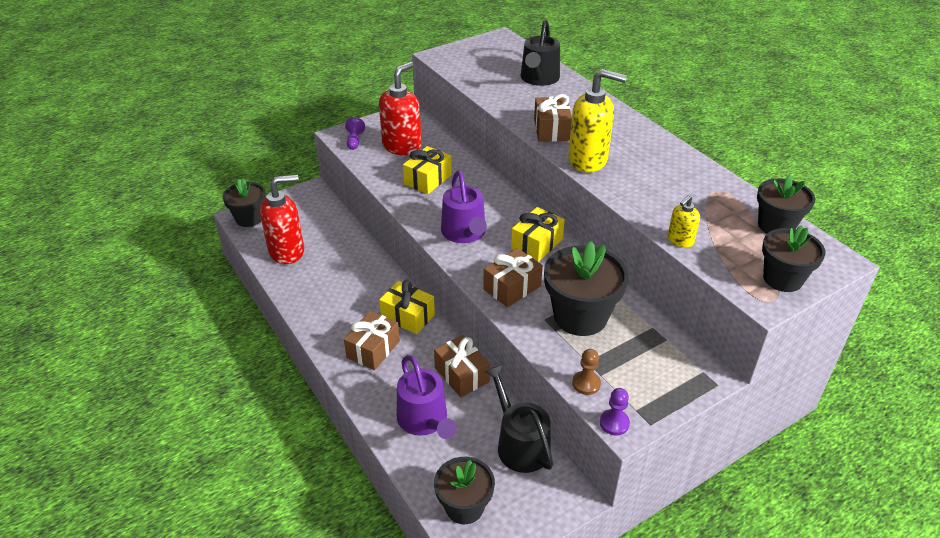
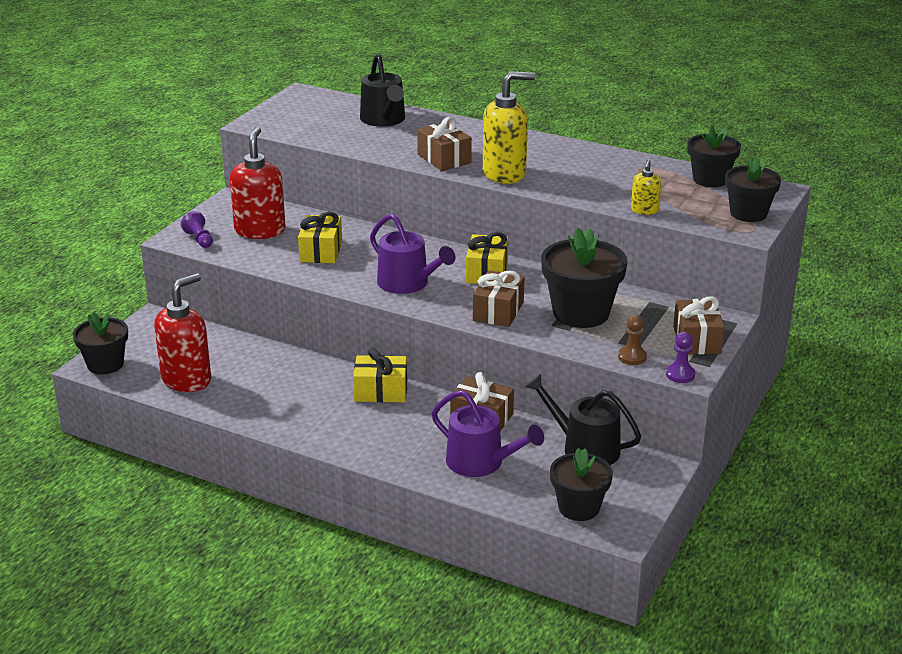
camera: 30 degrees left, 10 degrees down
brown gift [344,311,400,370] -> brown gift moved to [673,296,724,354]

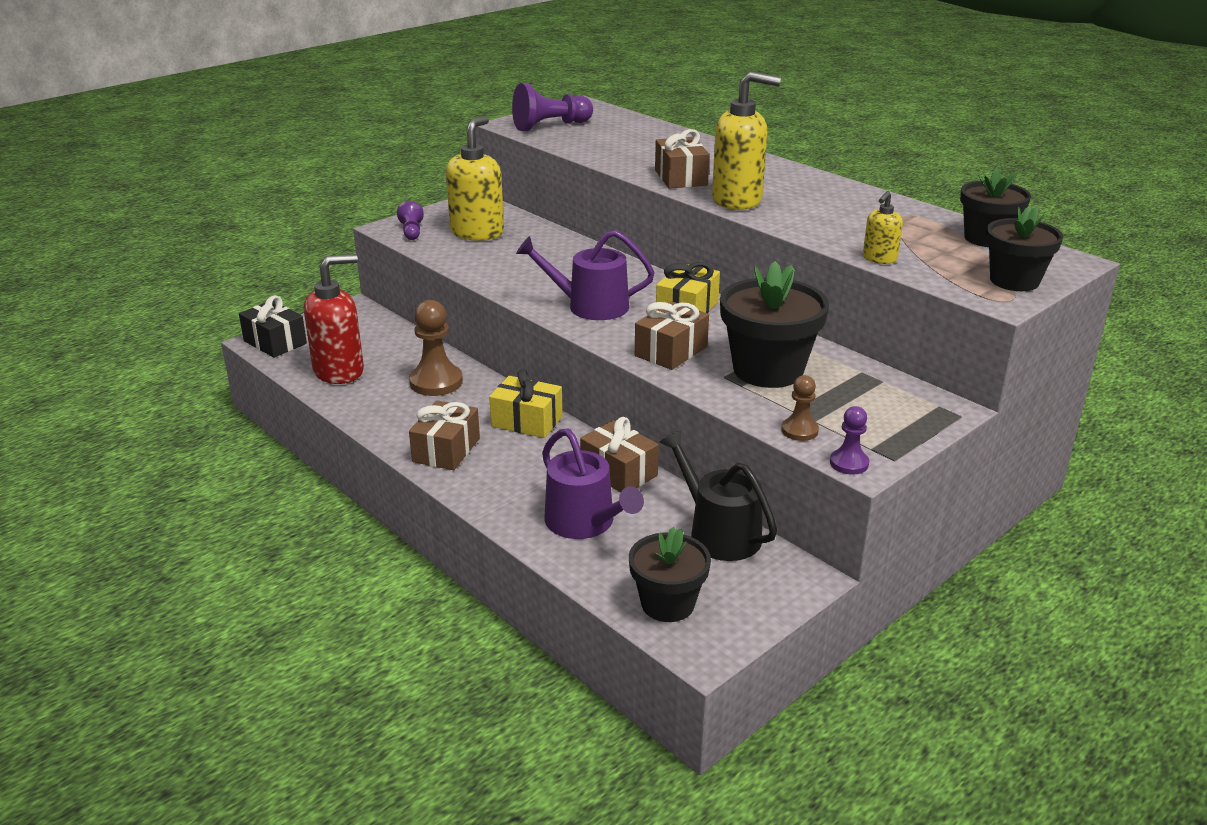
camera: 20 degrees right, 0 degrees up
black flower pot [73,312,128,375] -> black gift [239,295,307,358]
red soap dispenser [230,127,285,239] -> yellow soap dispenser [446,116,504,241]
yellow gift [298,212,342,263] -> none
black watering can [360,53,405,127] -> none
purple watering can [370,213,456,294] -> purple watering can turned 120 degrees clockwise [516,230,655,320]
brown gift [673,296,724,354] -> brown gift moved to [409,400,480,470]
none -> brown pawn [409,300,463,396]
none -> purple pawn [512,83,593,131]

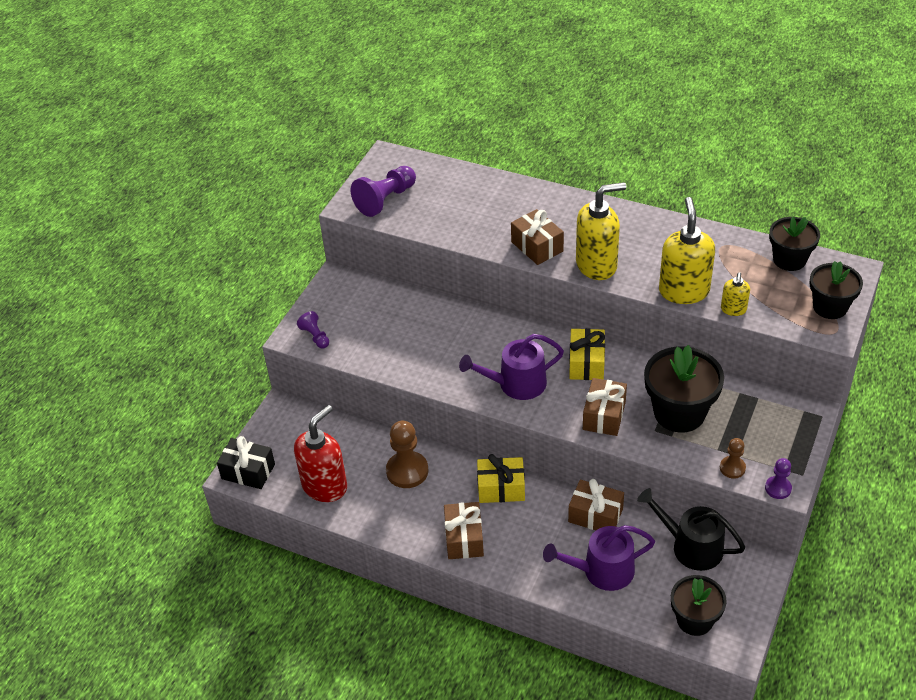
camera: 20 degrees left, 15 degrees up
yellow soap dispenser [446,116,504,241] -> yellow soap dispenser moved to [659,197,715,304]
purple watering can [542,428,644,539] -> purple watering can turned 135 degrees clockwise [543,525,655,591]

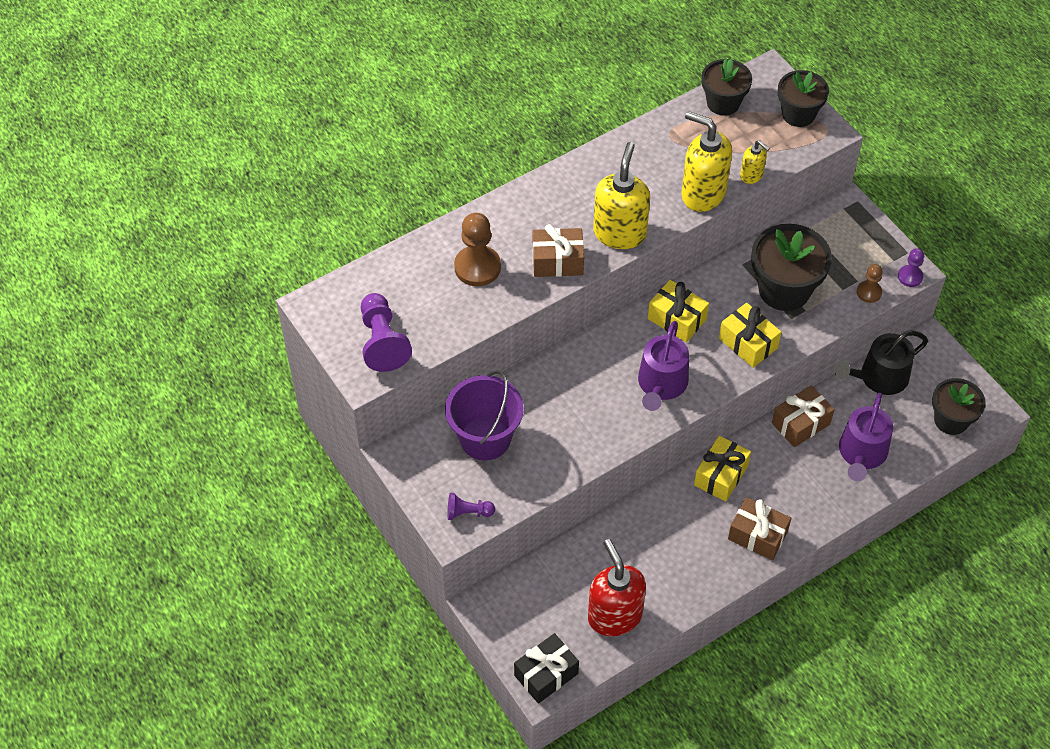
camera: 60 degrees left, 10 degrees up
brown pawn [386,421,428,488] -> brown pawn moved to [454,213,501,286]
brown gift [583,378,627,436] -> yellow gift [719,303,781,368]
none -> purple bucket [445,370,524,460]

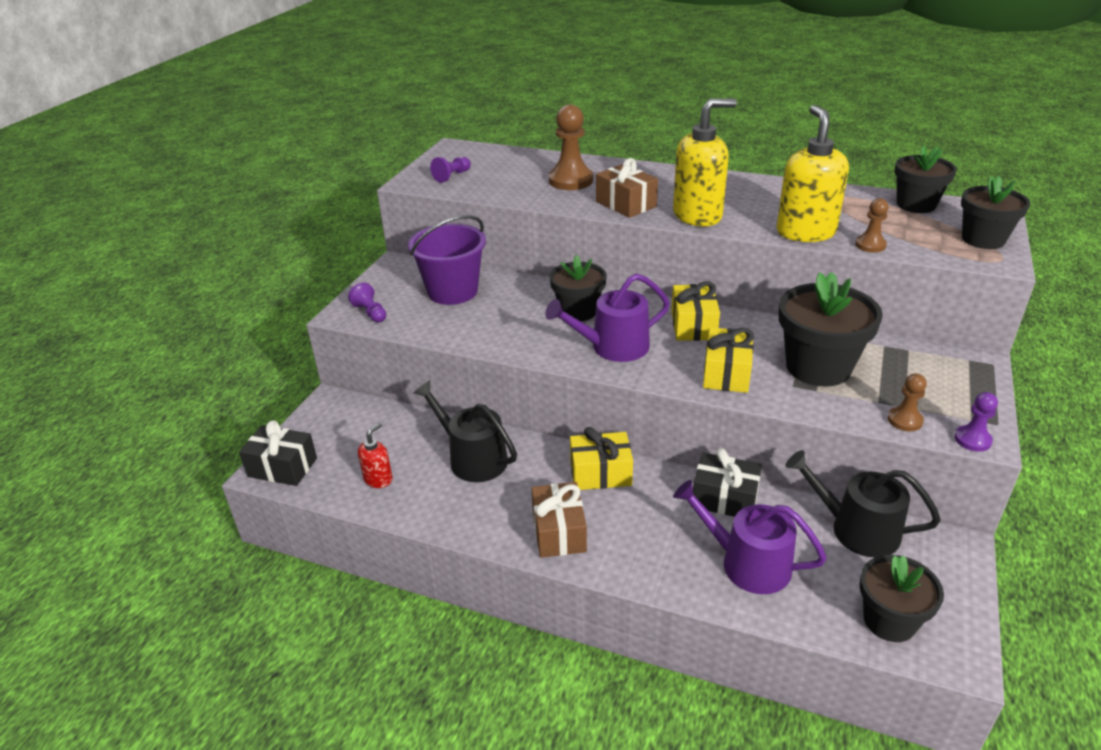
camera: 55 degrees right, 20 degrees down
purple pawn [361,293,412,372] -> purple pawn [430,157,471,183], size x0.56
red soap dispenser [588,539,646,636] -> red soap dispenser [358,422,393,488], size x0.50
yellow soap dispenser [740,140,770,184] -> brown pawn [855,198,889,253]
brown gift [772,385,834,447] -> black gift [691,448,762,517]
purple watering can [839,393,893,481] -> purple watering can turned 45 degrees clockwise [673,480,827,594]
none -> black watering can [413,380,517,482]
none -> black flower pot [549,255,607,321]

